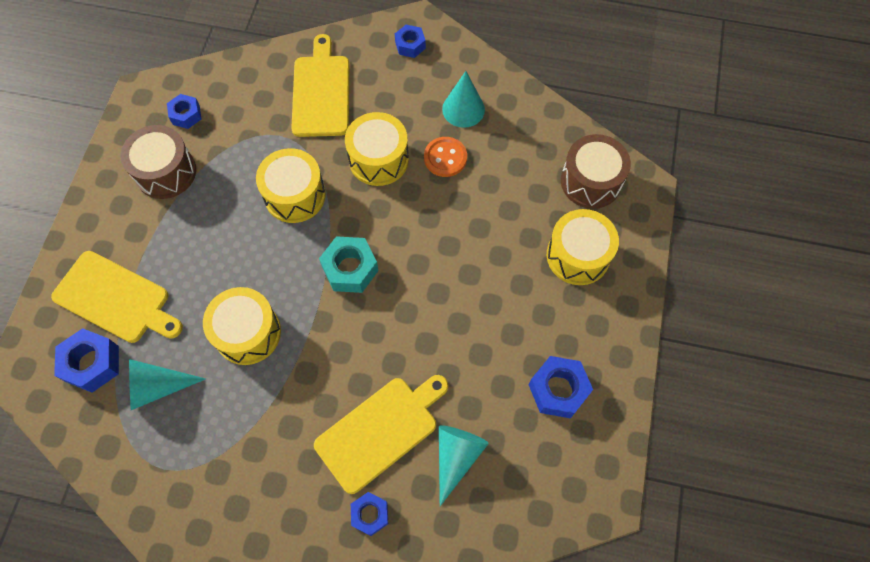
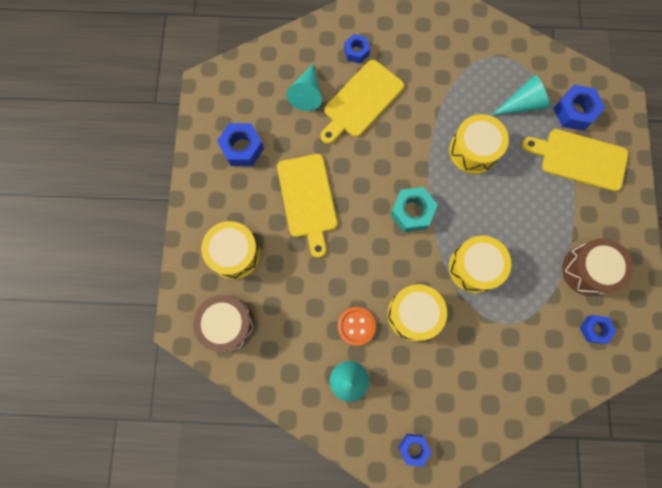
camera: 170 degrees right, 10 degrees up
yellow cutting board [291,34,349,137] -> yellow cutting board moved to [277,154,337,258]

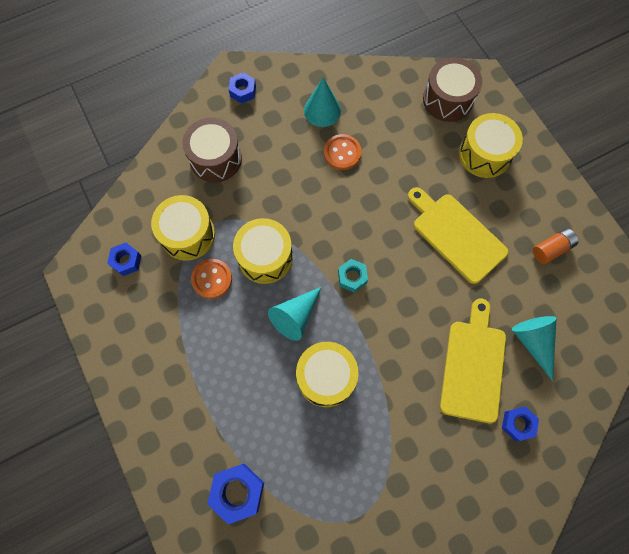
camera: 150 degrees right, 5 degrees down
blue nut [217,123,264,166] -> orange battery [533,228,578,264]
yellow drum [387,284,447,341] -> yellow drum moved to [151,195,215,261]
turquoise nut [390,187,438,232] -> turquoise nut [338,259,368,293], size x0.64
turquoise cone [492,75,549,115] -> turquoise cone moved to [268,287,322,341]
yellow cutting board [522,129,628,192] -> none
brown drum [563,238,633,296] -> brown drum moved to [182,118,242,182]
none -> orange button [191,259,232,299]

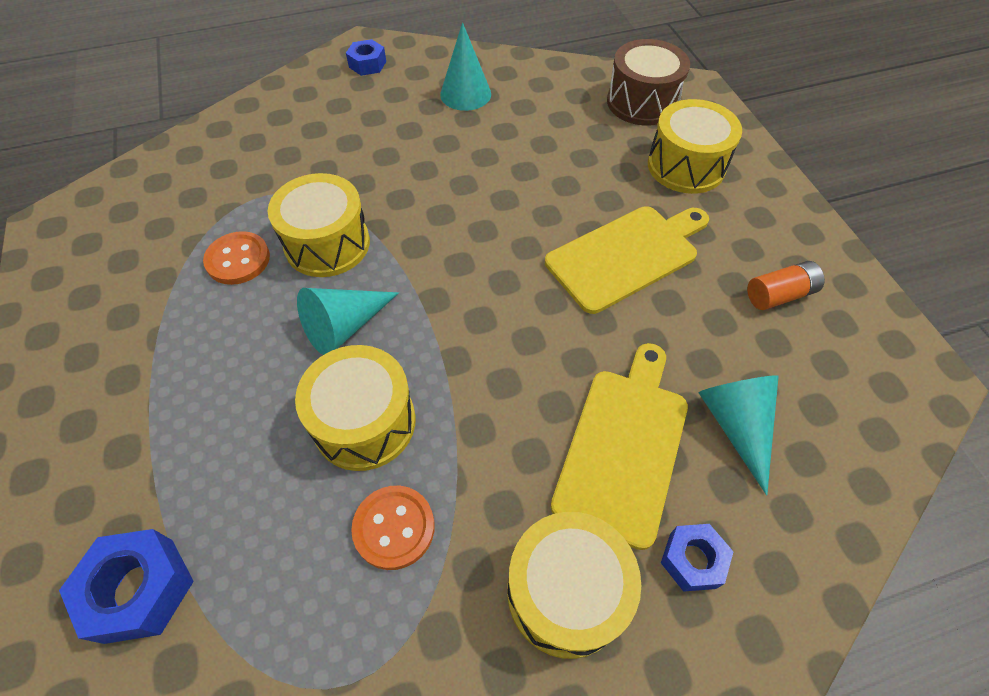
camera: 10 degrees right, 15 degrees down
blue nut [107,243,141,276] -> none
yellow drum [151,195,215,261] -> yellow drum moved to [507,512,641,659]
brown drum [182,118,242,182] -> none
orange button [324,134,361,170] -> orange button moved to [351,486,435,570]
turquoise nut [338,259,368,293] -> none
yellow cutting board [408,187,508,284] -> yellow cutting board turned 90 degrees clockwise [545,206,709,314]

